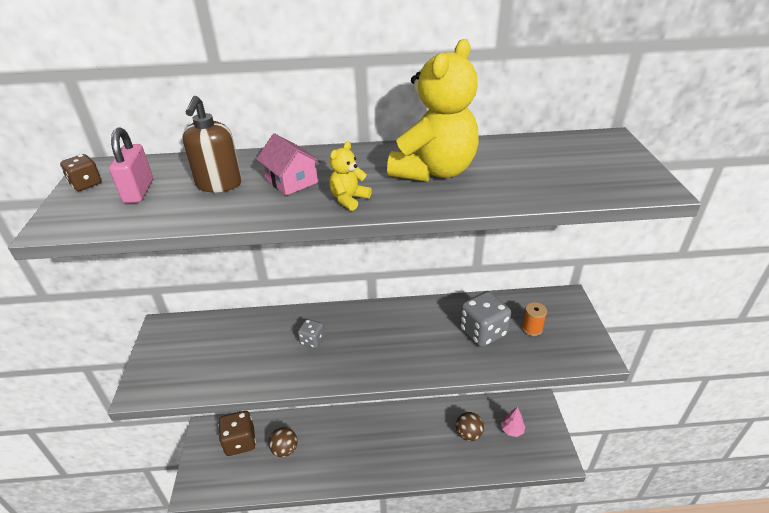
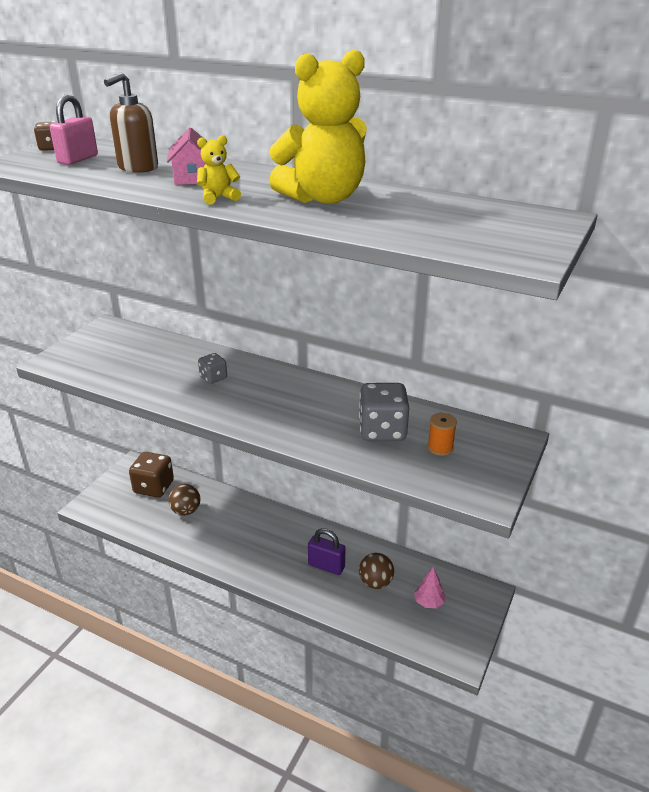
camera: 30 degrees right, 5 degrees down
none -> purple padlock [308,528,345,575]

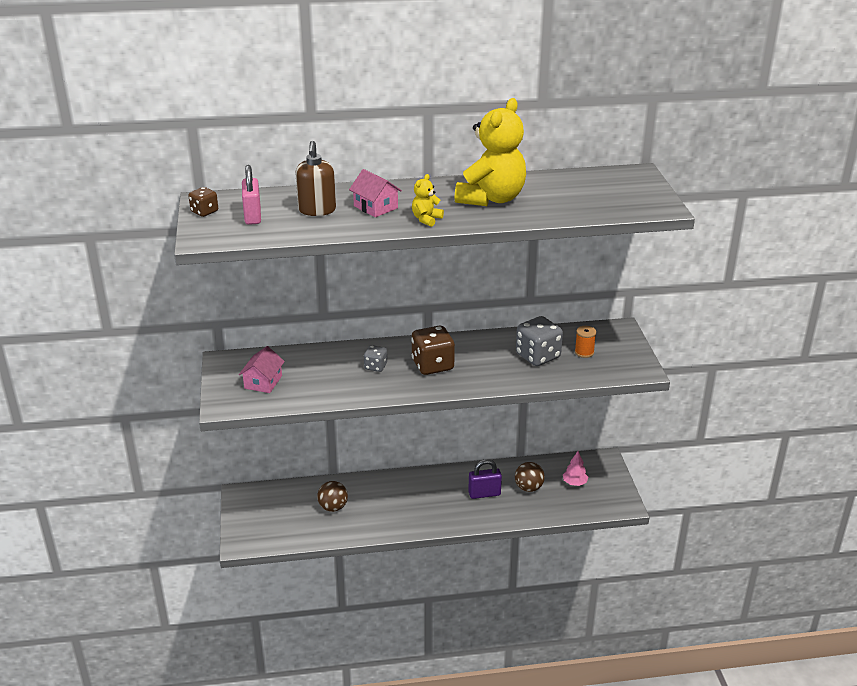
camera: 35 degrees left, 0 degrees up
brown dice [129,452,174,498] -> brown dice moved to [411,326,455,375]
none -> pink house [239,346,285,393]

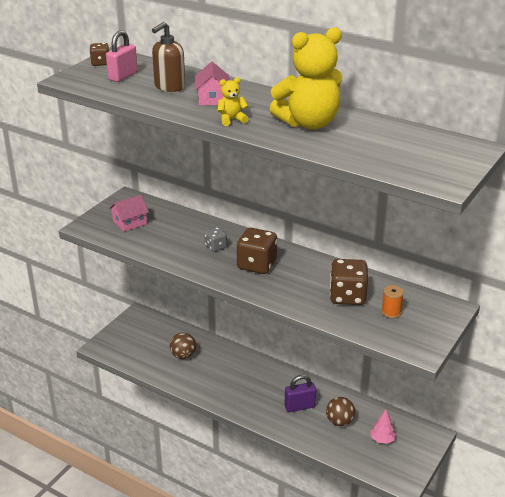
camera: 40 degrees right, 0 degrees up
purple padlock [468,459,502,499] -> purple padlock turned 45 degrees counterclockwise [285,375,316,412]
grey dice [516,316,563,366] -> brown dice [330,259,368,305]

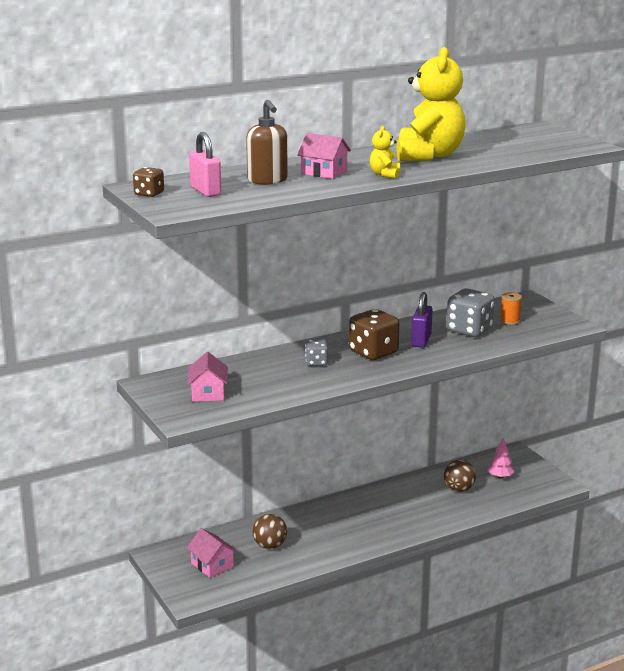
camera: 60 degrees left, 10 degrees down
purple padlock [285,375,316,412] -> purple padlock moved to [411,292,433,348]
brown dice [330,259,368,305] -> grey dice [446,288,494,337]
none -> pink house [186,528,237,578]

